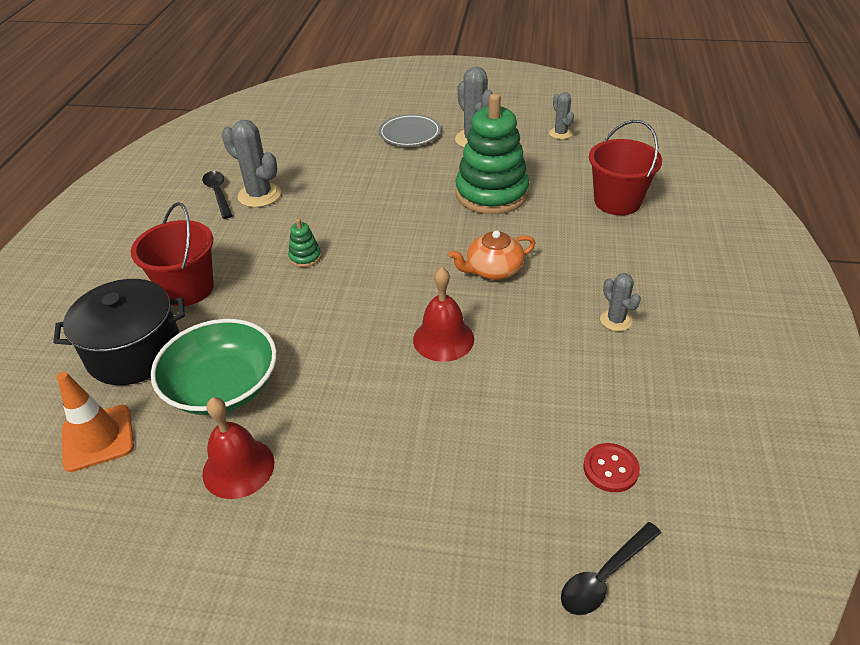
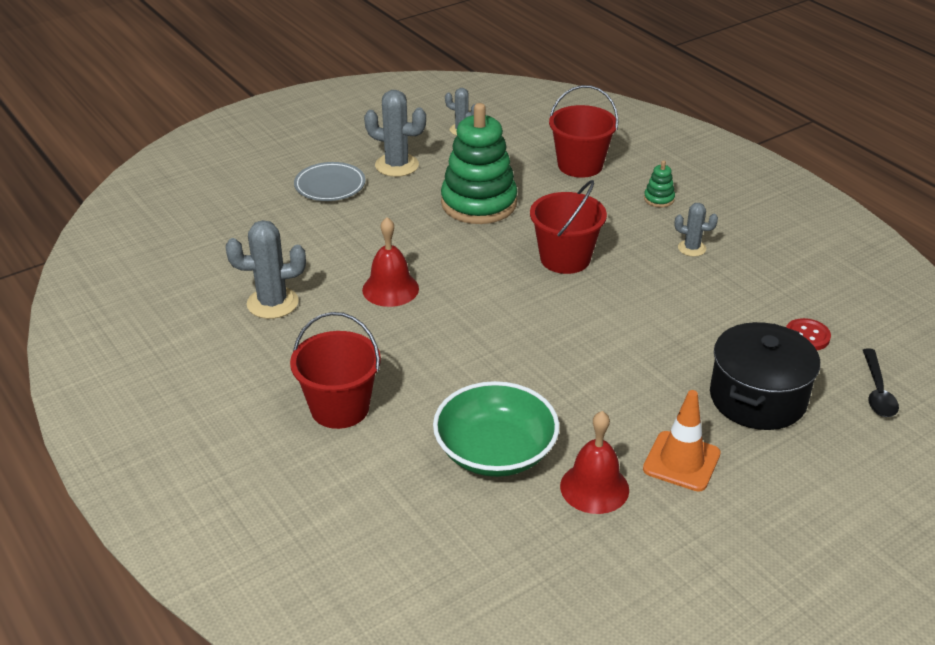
camera: 45 degrees left, 5 degrees down
black pot [53,279,185,385] -> black pot moved to [710,322,820,430]
orange traffic cone [57,372,134,472] -> orange traffic cone moved to [643,390,721,492]
black spoon [202,171,233,219] -> none
green stacking toy [288,219,321,267] -> green stacking toy moved to [644,160,675,207]
red bell [413,267,474,362] -> red bell moved to [362,217,419,307]
orange teapot [449,230,535,280] -> red bucket [530,180,607,274]

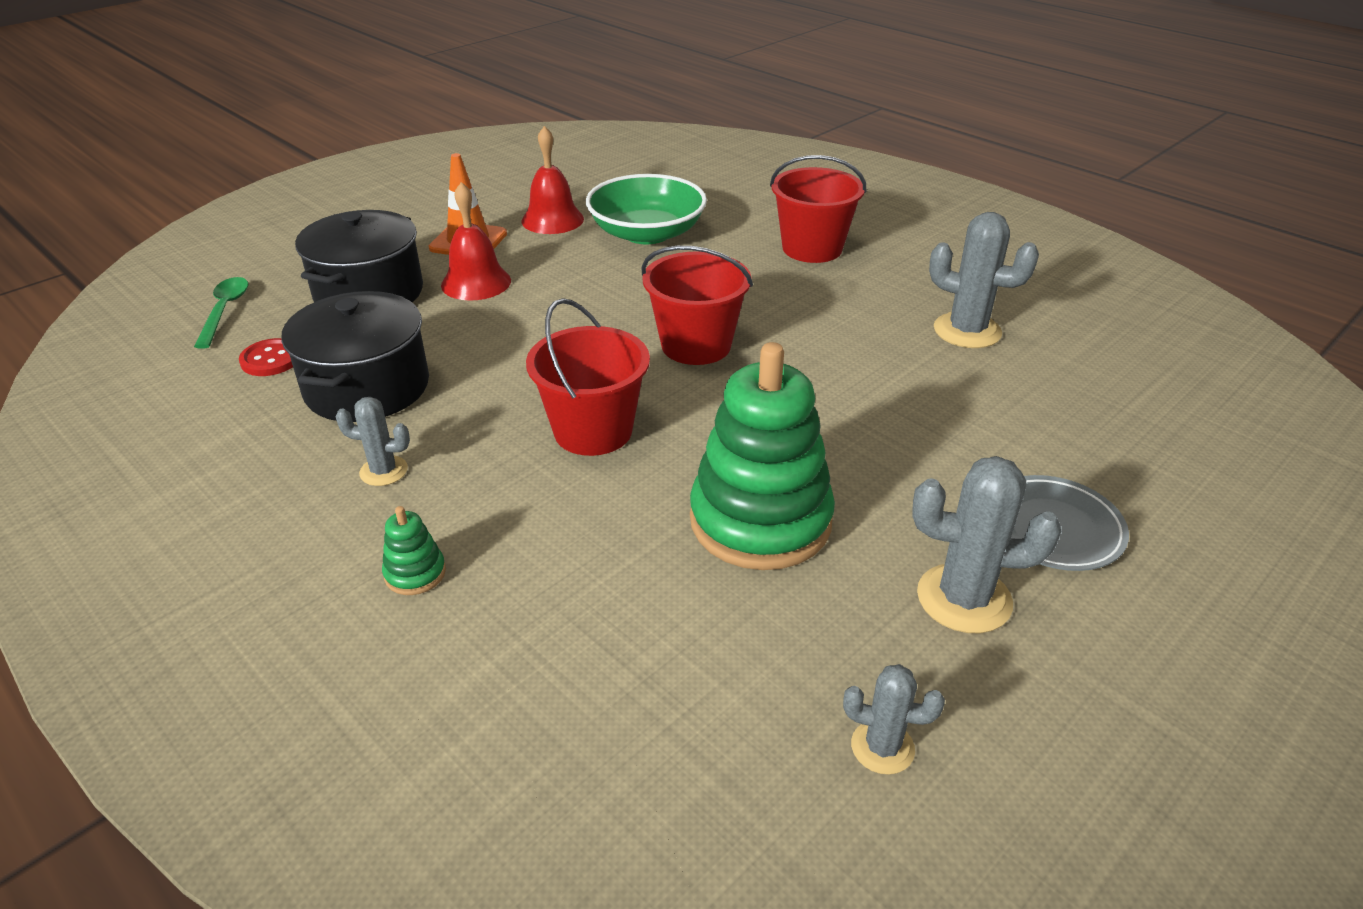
camera: 170 degrees right, 0 degrees up
grey cactus [226,220,306,319] -> grey cactus turned 45 degrees clockwise [929,212,1039,348]
red bell [362,217,419,307] -> red bell moved to [441,182,511,301]
red bucket [549,85,619,178] -> red bucket moved to [642,246,753,365]
black spoon [863,348,899,417] -> green spoon [194,277,249,349]
none -> black pot [282,291,429,422]

